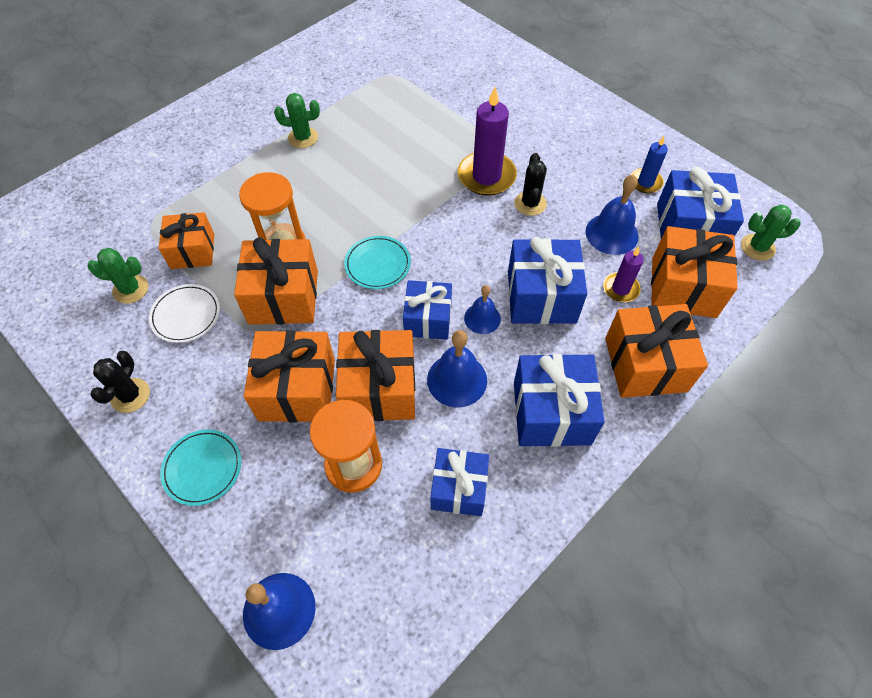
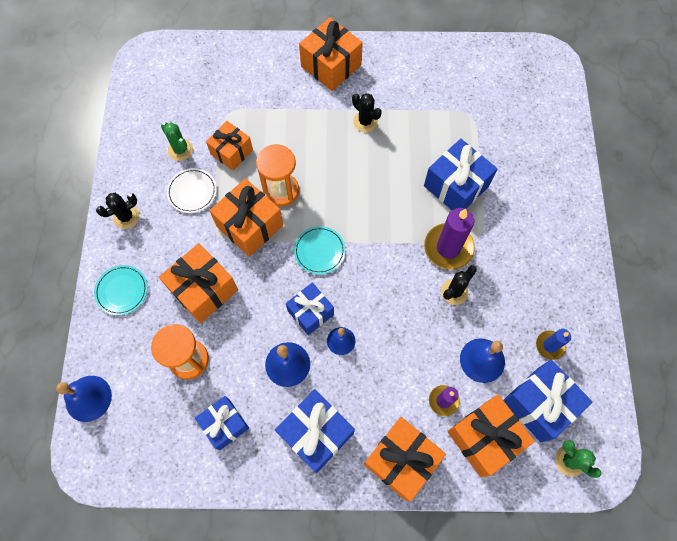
camera: 45 degrees right, 10 degrees up
green cactus [274,93,320,148] -> black cactus [352,93,382,132]
orange gift [336,330,415,421] -> orange gift moved to [299,17,363,91]
blue gift [508,237,587,324] -> blue gift moved to [424,139,498,210]

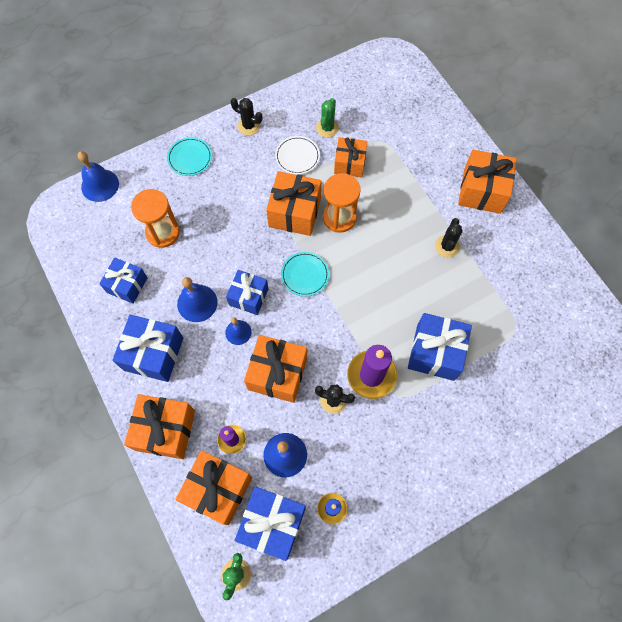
camera: 60 degrees right, 0 degrees up
orange gift [159,243,238,323] -> orange gift moved to [244,335,307,403]

